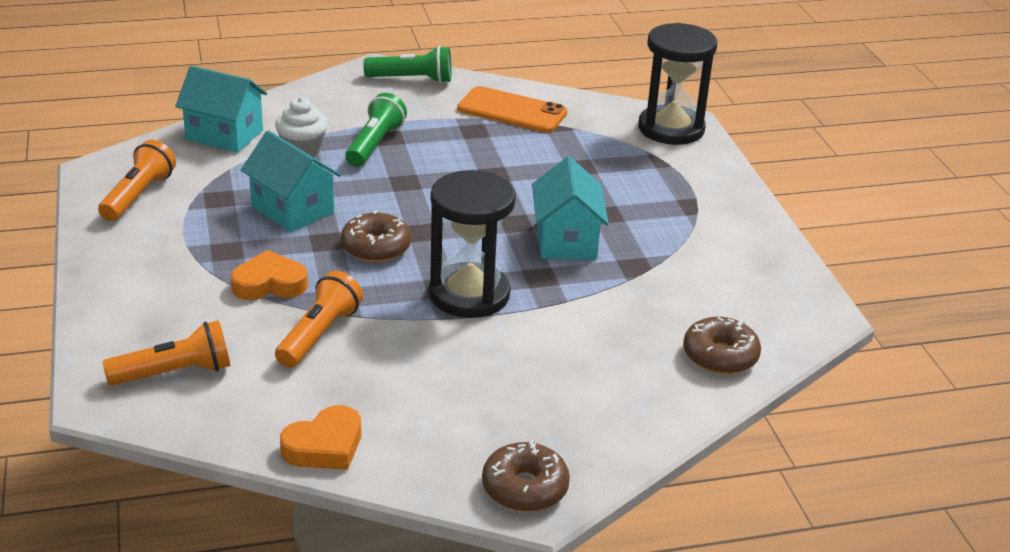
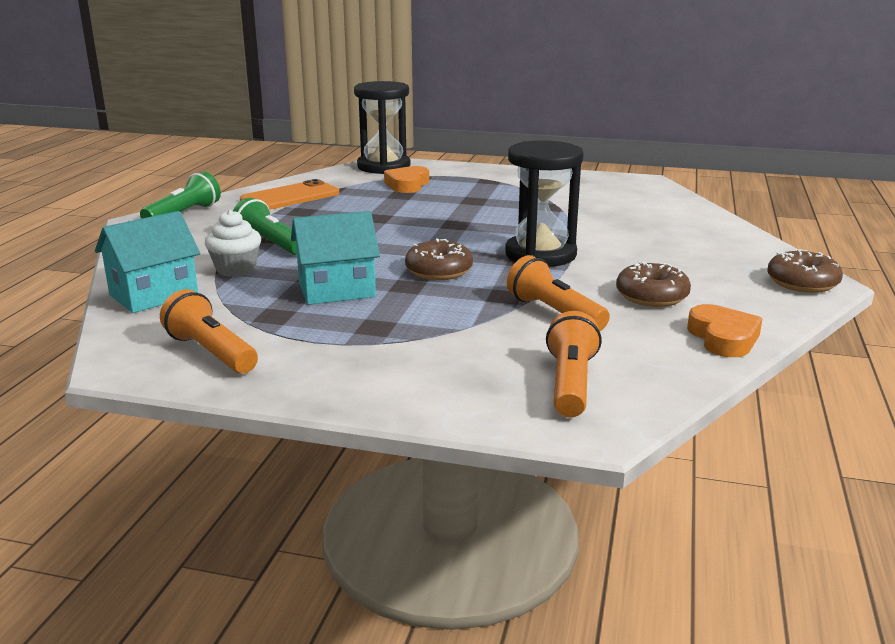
camera: 60 degrees left, 10 degrees down
orange heart [231,250,308,300] -> orange heart moved to [384,166,429,193]
turquoise house [532,157,609,259] -> none
brown donut [683,317,761,374] -> brown donut moved to [616,261,691,307]

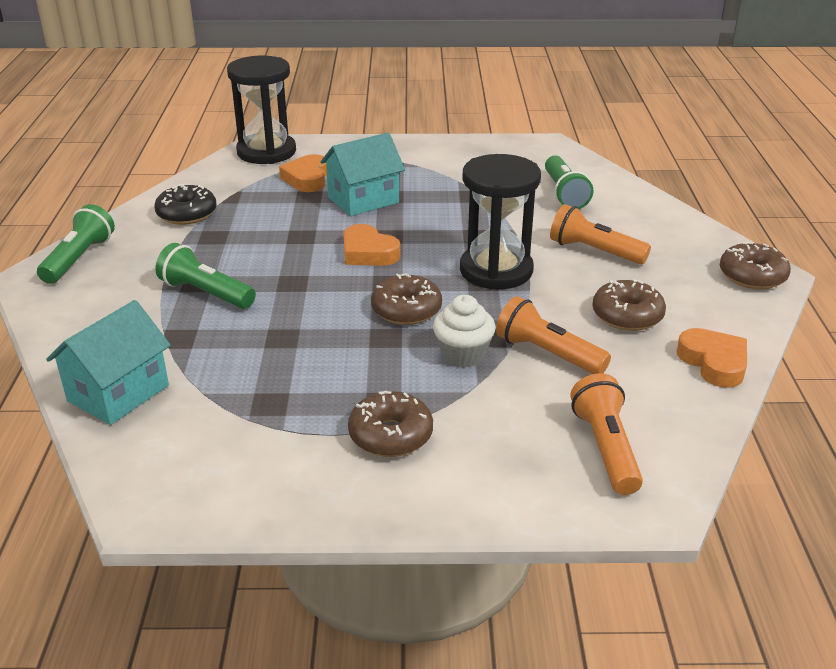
camera: 15 degrees left, 10 degrees up
orange flashlight [160,289,258,373] -> orange flashlight moved to [550,204,651,264]
white cupcake [205,210,261,277] -> white cupcake moved to [433,295,496,368]
orange phone [240,179,339,210] -> black donut [154,184,217,225]
turquoise house [291,211,380,305] -> turquoise house moved to [320,132,405,216]
none -> orange heart [343,224,401,266]
none -> brown donut [348,391,433,457]
none -> green flashlight [545,155,593,209]

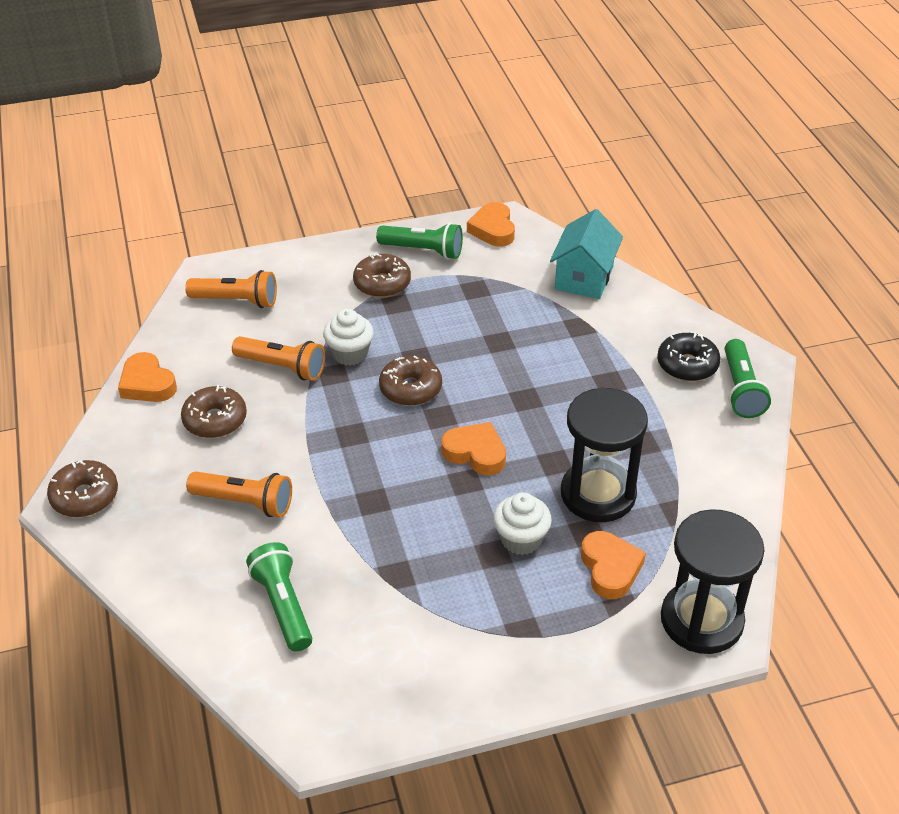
camera: 165 degrees right, 10 degrees up
black donut [154,184,217,225] -> black donut moved to [657,332,721,381]
green flashlight [155,243,256,309] -> green flashlight moved to [376,223,463,259]
turquoise house [320,132,405,216] -> white cupcake [493,492,552,555]
black hourglass [460,154,541,290] -> black hourglass moved to [561,387,648,522]
orange flashlight [571,373,643,495] -> orange flashlight turned 60 degrees counterclockwise [185,270,277,308]
none -> orange heart [467,202,515,247]

